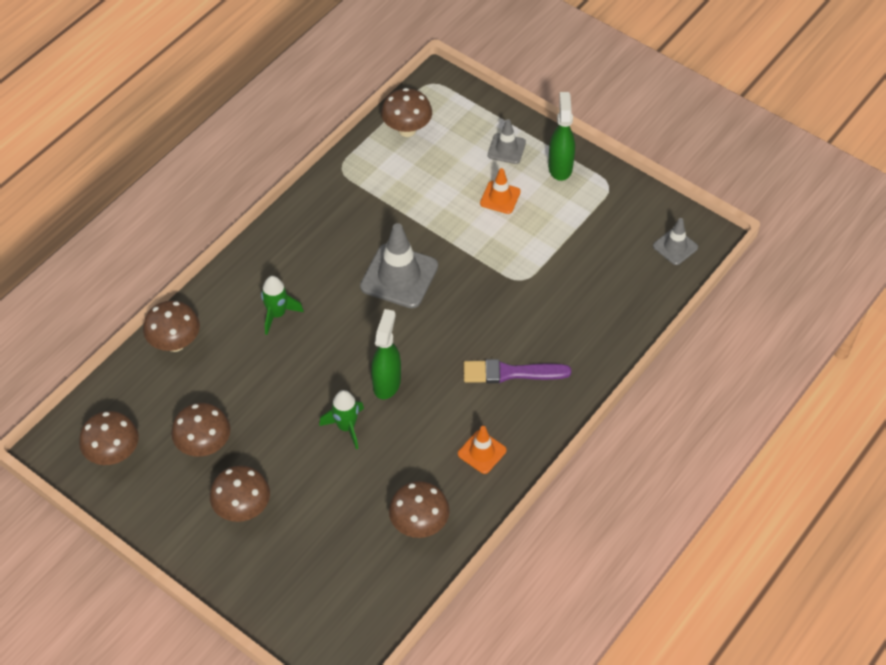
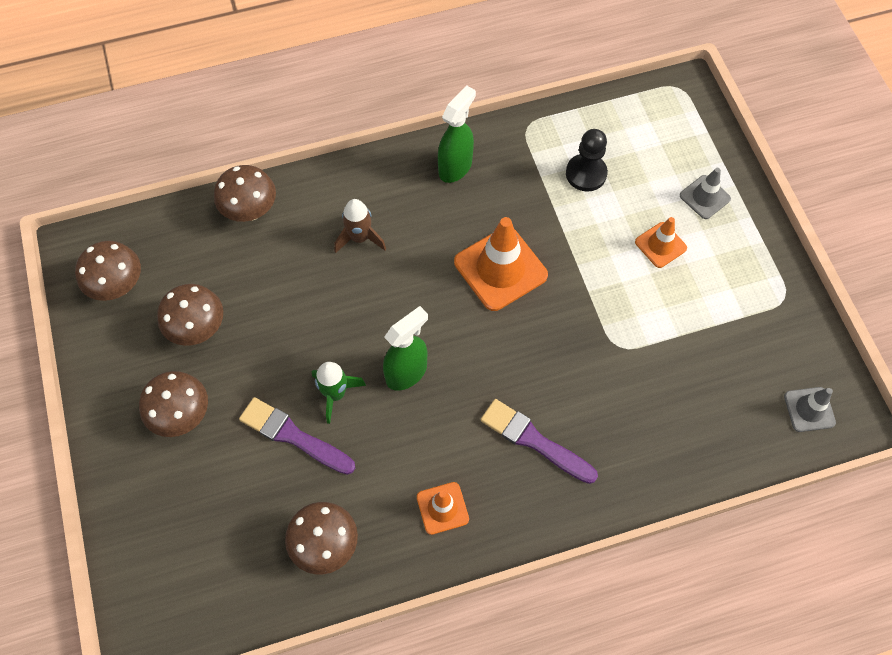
camera: 35 degrees right, 10 degrees up
green rocket [261,276,304,335] -> brown rocket [334,199,386,253]
grey traffic cone [360,223,438,308] -> orange traffic cone [454,217,548,311]
brown mushroom [381,88,432,137] -> none
green spray bottle [548,92,575,181] -> green spray bottle moved to [438,85,476,183]
none -> purple brush [239,397,355,475]
none -> black pawn [566,129,608,192]

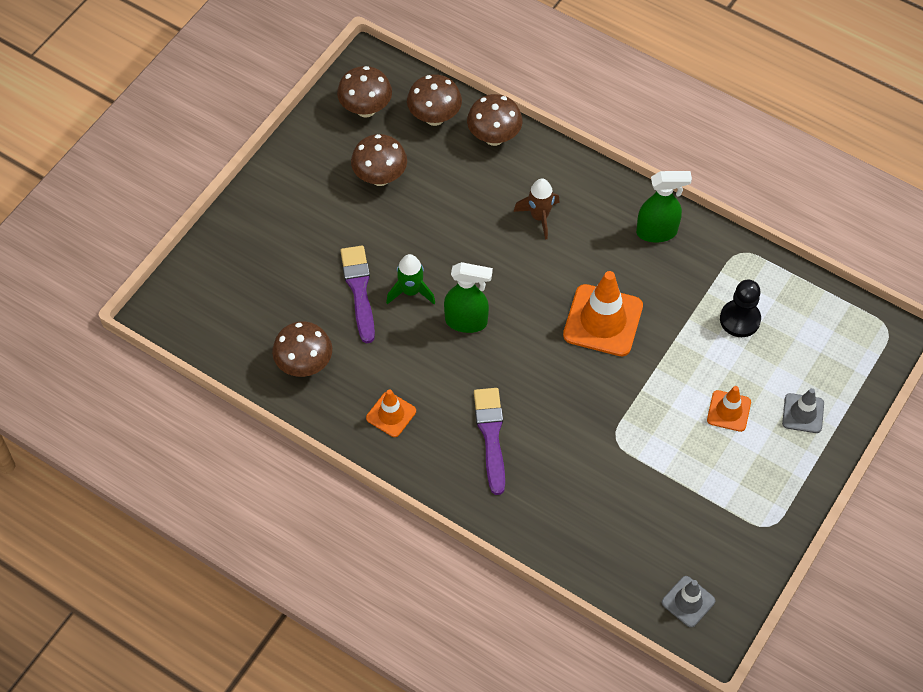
camera: 50 degrees right, 5 degrees down
brown mushroom [139,371,208,437] -> brown mushroom moved to [407,74,462,126]

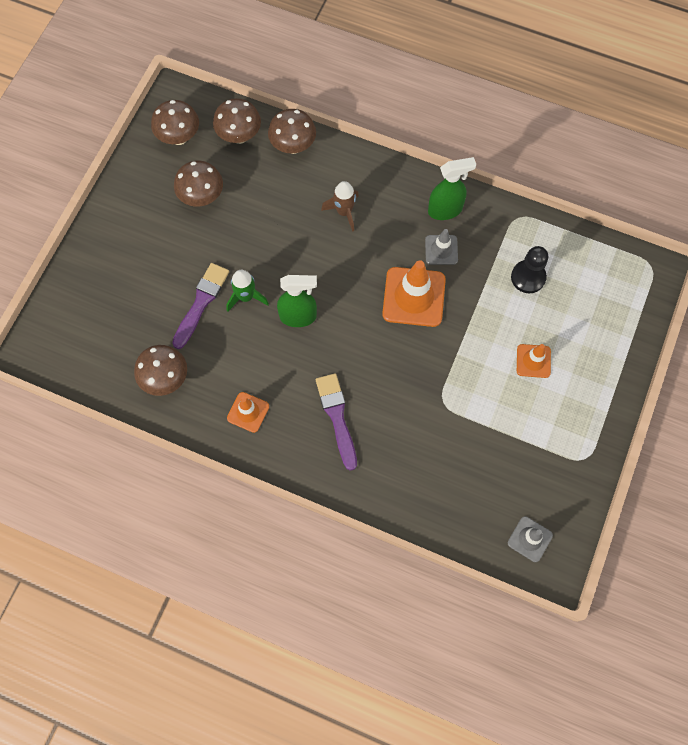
camera: 10 degrees left, 10 degrees up
purple brush [340,246,375,343] -> purple brush turned 45 degrees clockwise [172,263,229,349]
grey traffic cone [782,388,824,433] -> grey traffic cone moved to [425,229,458,265]

